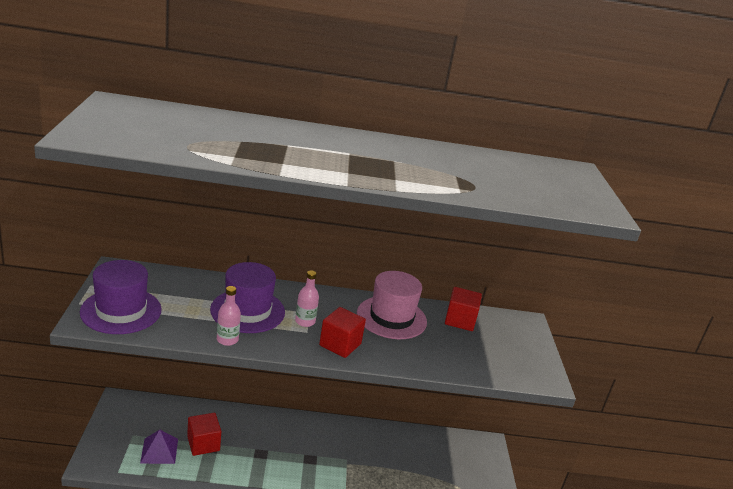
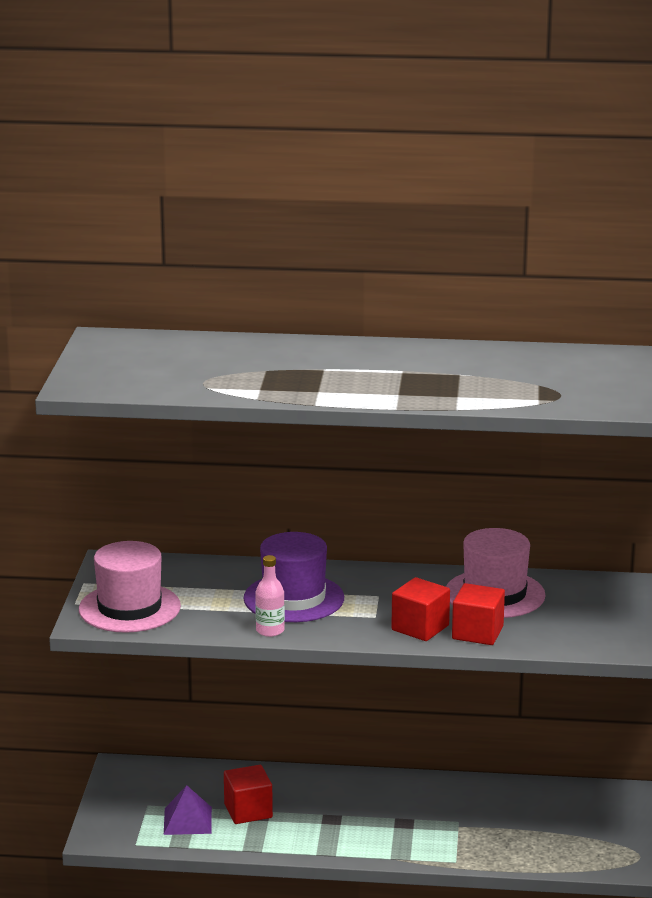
camera: 10 degrees right, 5 degrees down
purple hat [80,260,162,334] -> pink hat [79,541,181,633]
pink bottle [295,270,319,327] -> none
red cube [445,287,482,331] -> red cube moved to [452,583,505,645]

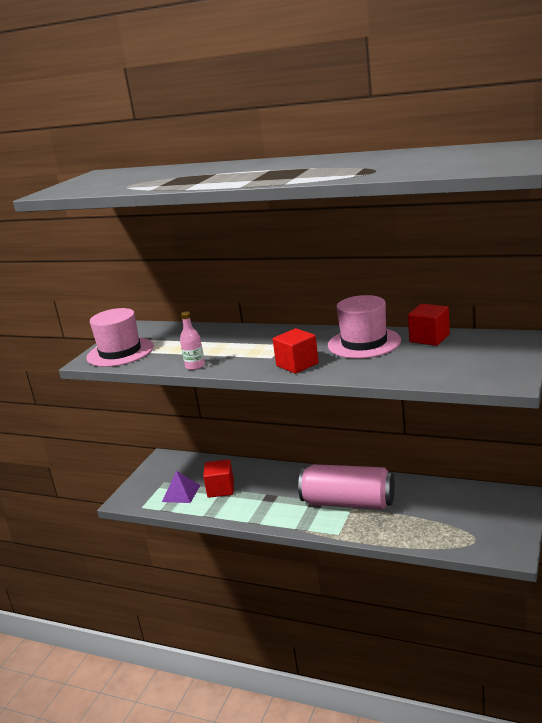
camera: 20 degrees right, 0 degrees up
purple hat [244,532,344,622] -> none
red cube [452,583,505,645] -> red cube moved to [408,304,450,346]
none -> pink can [298,464,394,509]

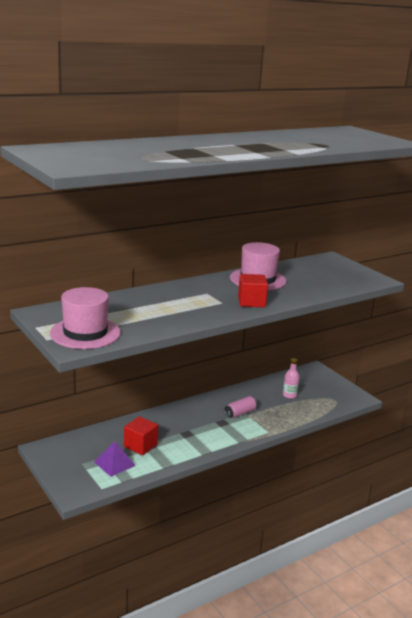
camera: 60 degrees left, 0 degrees up
pink bottle [180,312,205,370] -> pink bottle moved to [283,358,299,399]
pink can [298,464,394,509] -> pink can [225,396,257,418], size x0.45
red cube [408,304,450,346] -> none

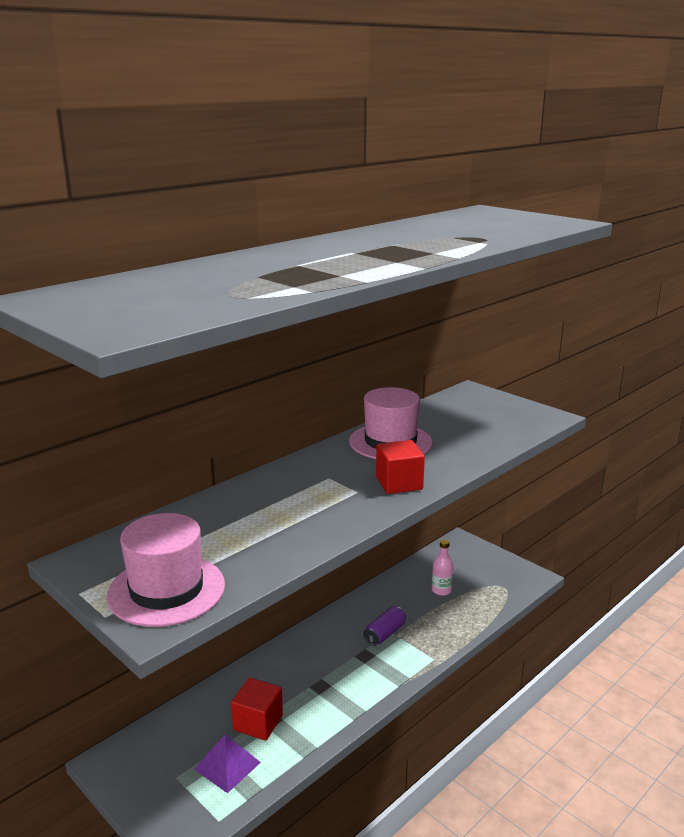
camera: 10 degrees left, 0 degrees up
pink can [225,396,257,418] -> purple can [363,606,406,646]

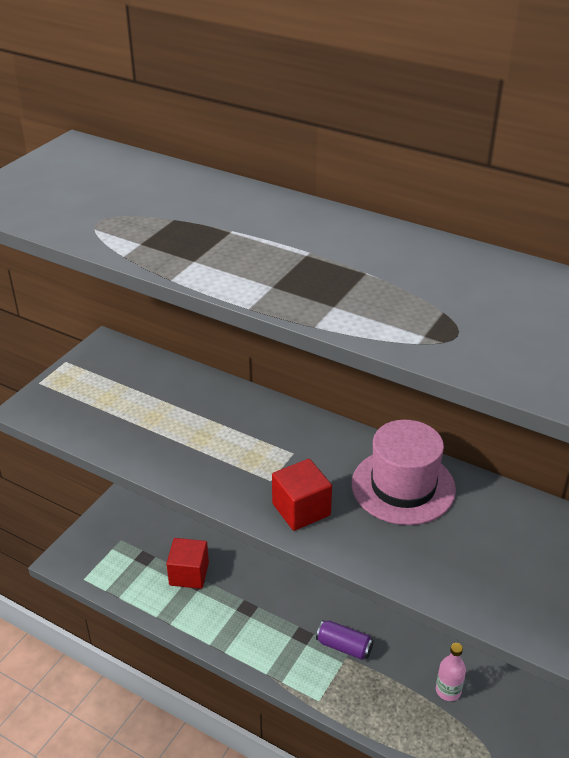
camera: 75 degrees right, 15 degrees up
pink hat [107,513,225,627] -> none
purple pyramid [194,735,261,793] -> none

